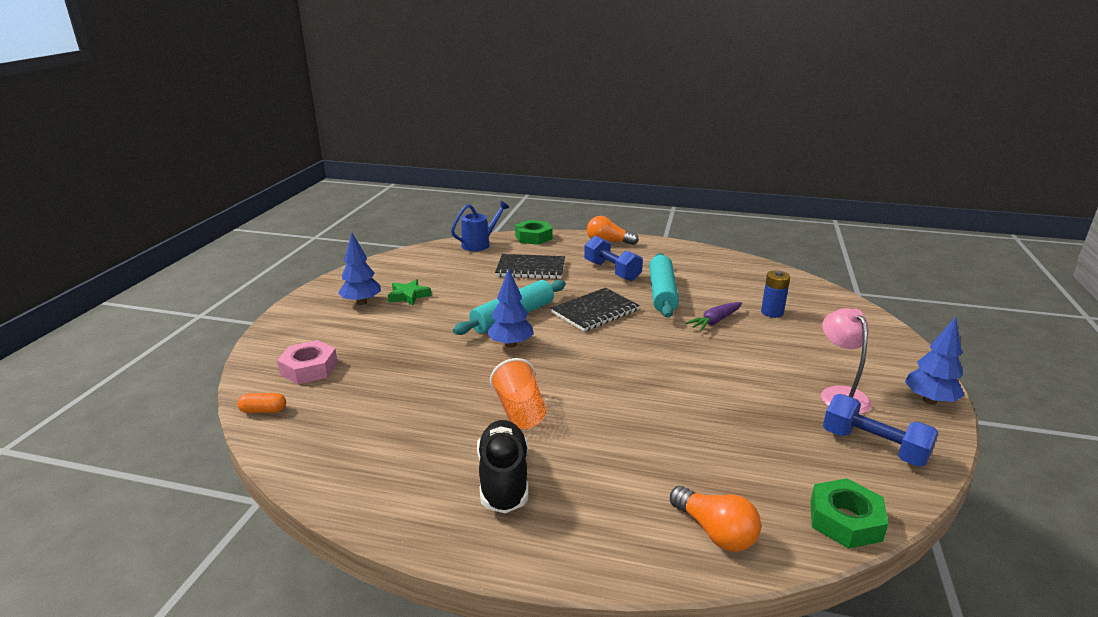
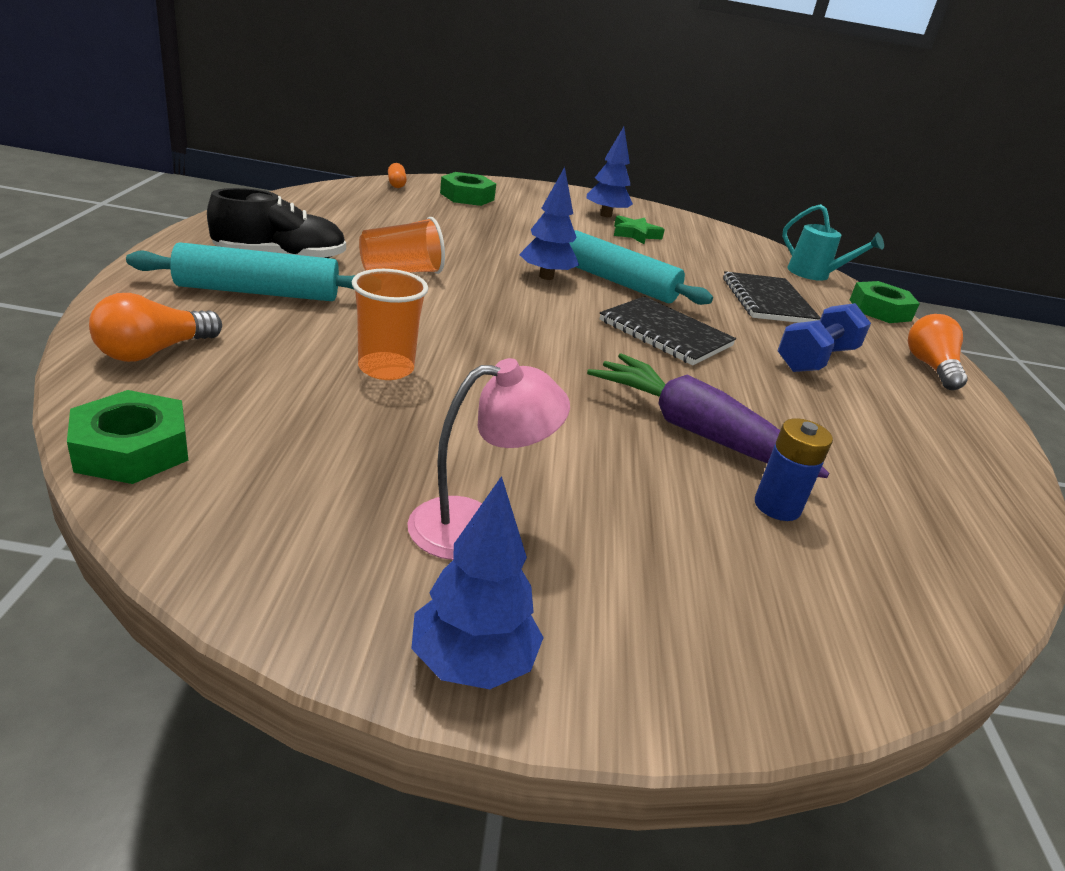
camera: 75 degrees right, 5 degrees up
pink nut [277,340,338,384] -> green nut [440,172,496,206]
blue watering can [451,201,510,251] -> turquoise watering can [782,204,884,281]
turquoise rolling pin [649,253,679,318] -> turquoise rolling pin moved to [126,242,356,301]
purple carrot [685,302,742,331] -> purple carrot [587,353,829,478], size x1.73
blue dumbbell [823,394,939,467] -> none
none -> orange cup [352,269,428,380]

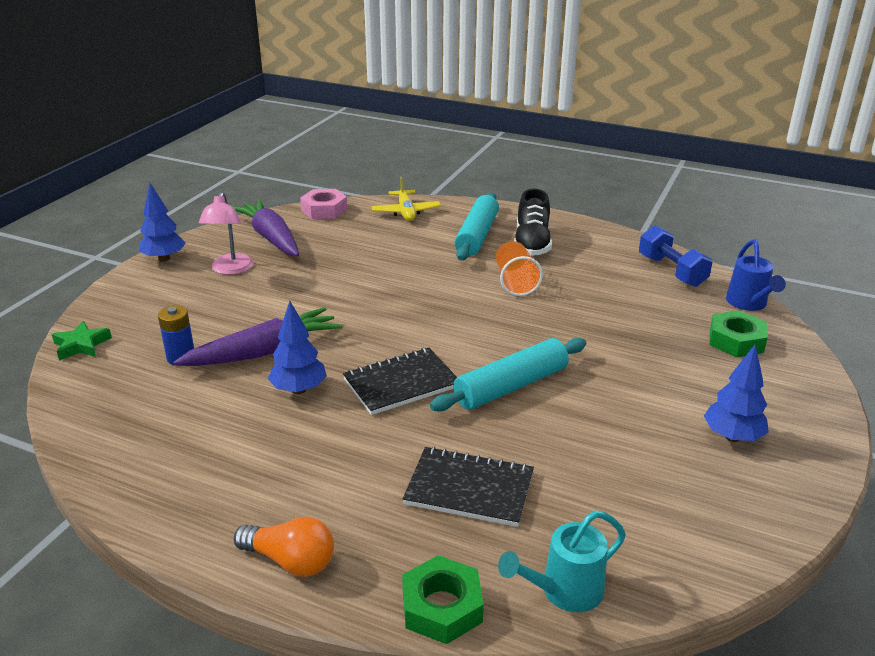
camera: 115 degrees right, 0 degrees up
green nut [67,390,188,484] -> pink nut [300,189,348,219]
orange light bulb [89,293,222,362] -> yellow plane [371,177,441,221]
orange cup [352,269,428,380] -> none
orange capsule [388,163,407,188] -> blue watering can [726,239,786,311]
blue tree [519,167,579,280] -> blue tree moved to [268,301,327,394]
green star [614,215,664,244] -> green star moved to [52,321,112,361]
blue dumbbell [777,303,871,372] -> blue dumbbell moved to [639,225,712,287]
none -> purple carrot [232,199,299,256]

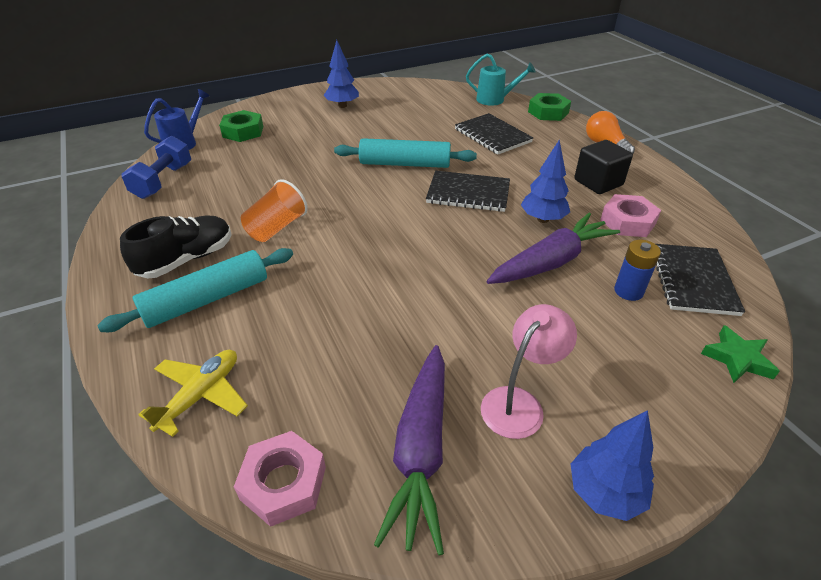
camera: 140 degrees left, 10 degrees up
purple carrot [173,307,342,366] -> purple carrot turned 135 degrees clockwise [487,213,620,284]
none -> black cube [574,140,633,194]
none -> pink nut [600,194,661,237]
none -> black notebook [656,244,745,316]

